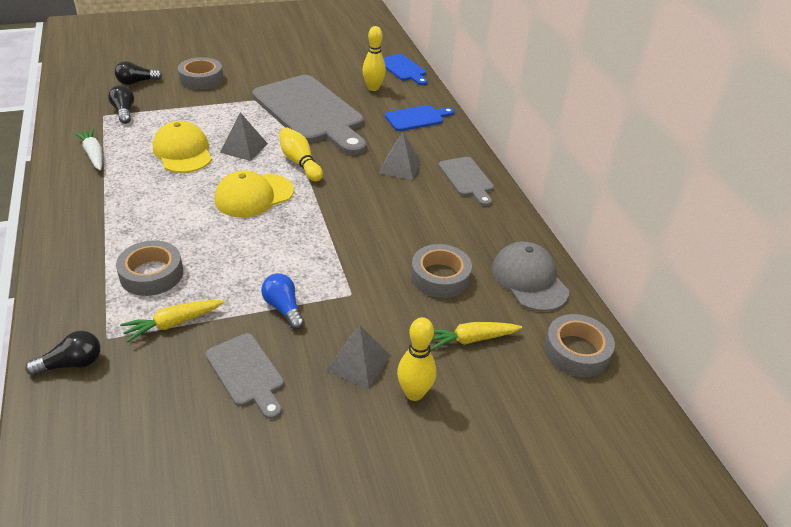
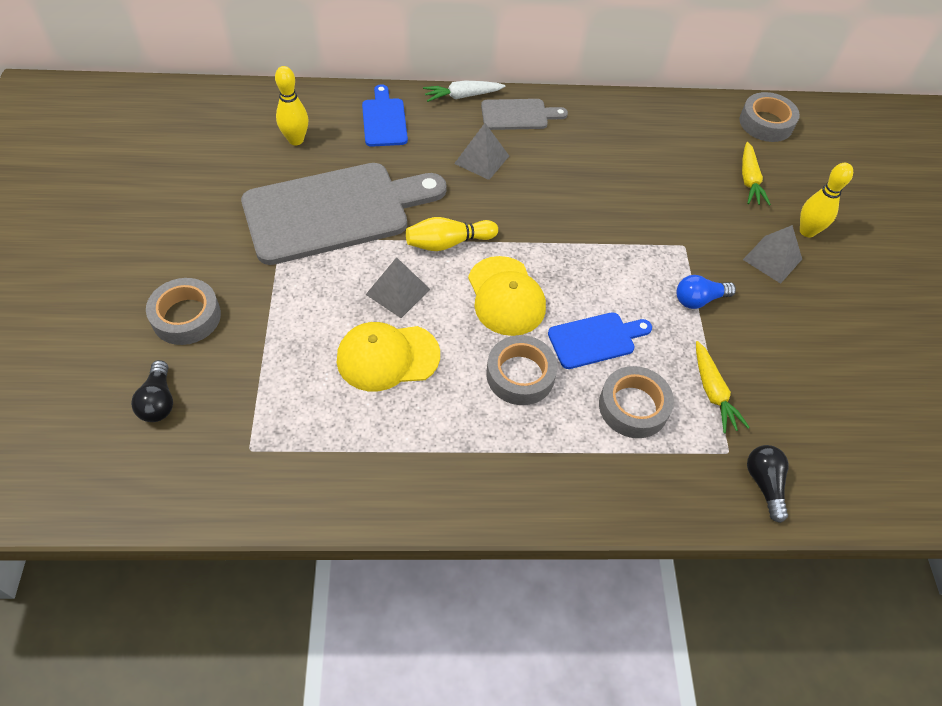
camera: 75 degrees left, 15 degrees up
white carrot [74,128,103,170] -> white carrot moved to [423,81,505,102]
black light bulb [108,85,134,124] -> none
grey cutting board [205,333,284,419] -> none
blue cutting board [383,54,428,85] -> blue cutting board moved to [548,312,652,369]
grey tape [411,244,472,298] -> grey tape moved to [486,335,558,405]
grey cap [492,241,569,311] -> none

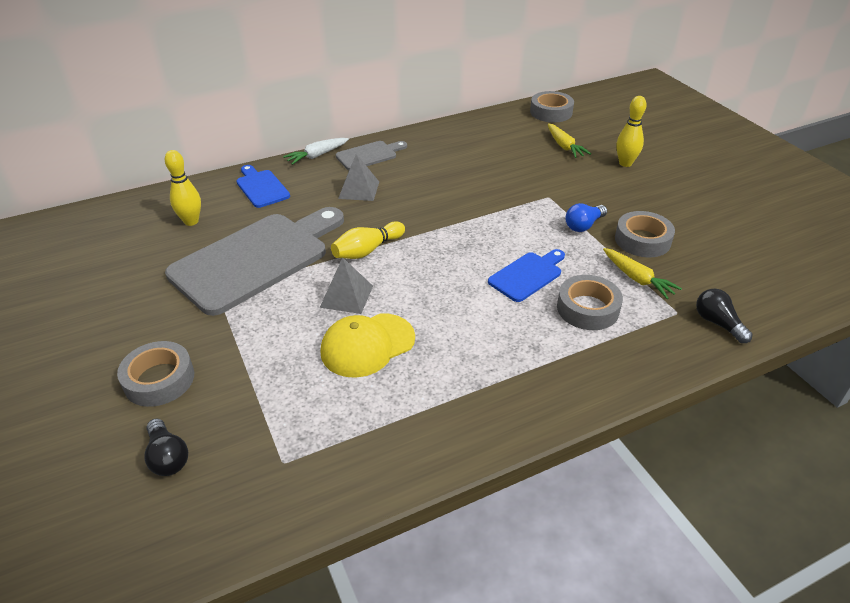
camera: 20 degrees left, 15 degrees down
yellow cap [468,256,546,336] -> none
grey tape [486,335,558,405] -> grey tape moved to [615,211,675,257]
grey pyramid [743,225,802,284] -> none

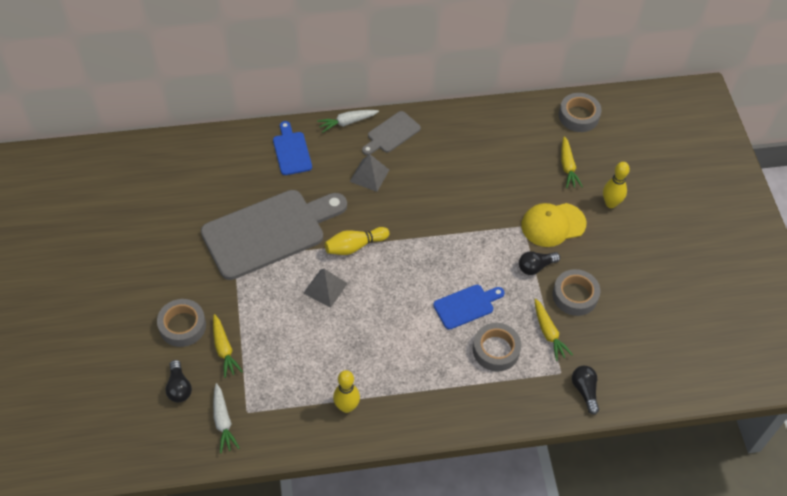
camera: 15 degrees right, 15 degrees up
yellow bowling pin [165,150,201,226] -> yellow bowling pin moved to [333,370,360,413]
yellow cap [321,313,415,378] -> yellow cap moved to [521,203,586,247]
grey cutting board [336,141,407,170] -> grey cutting board turned 150 degrees clockwise [362,111,421,155]
blue light bulb [565,203,607,232] -> black light bulb [519,251,560,275]
none -> yellow carrot [213,314,243,378]
none -> white carrot [213,383,240,453]

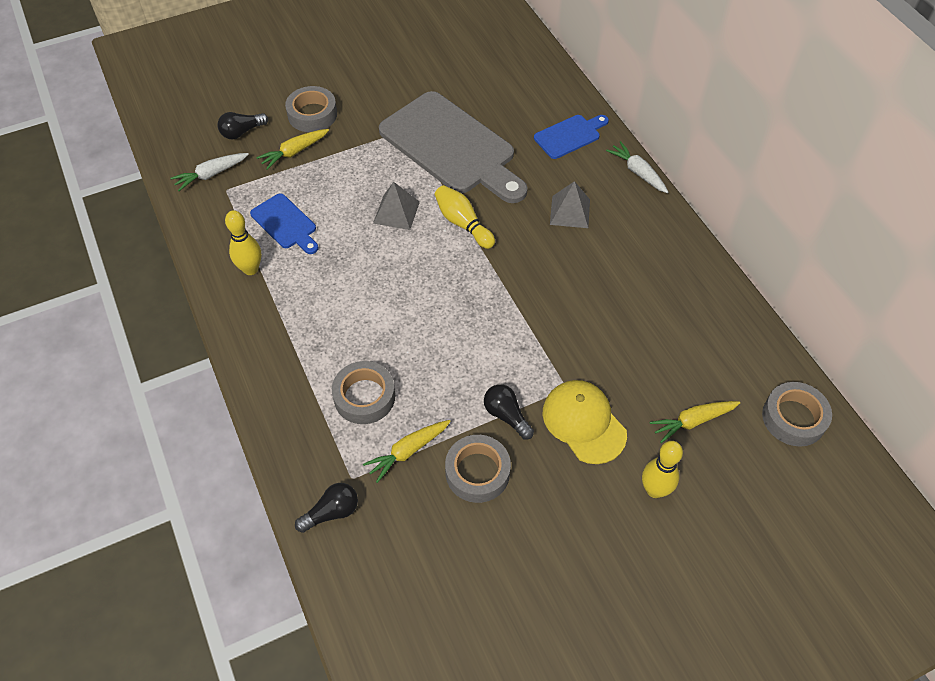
camera: 75 degrees right, 0 degrees up
grey cutting board [362,111,421,155] -> none
blue cutting board [433,285,504,330] -> blue cutting board moved to [250,193,318,254]

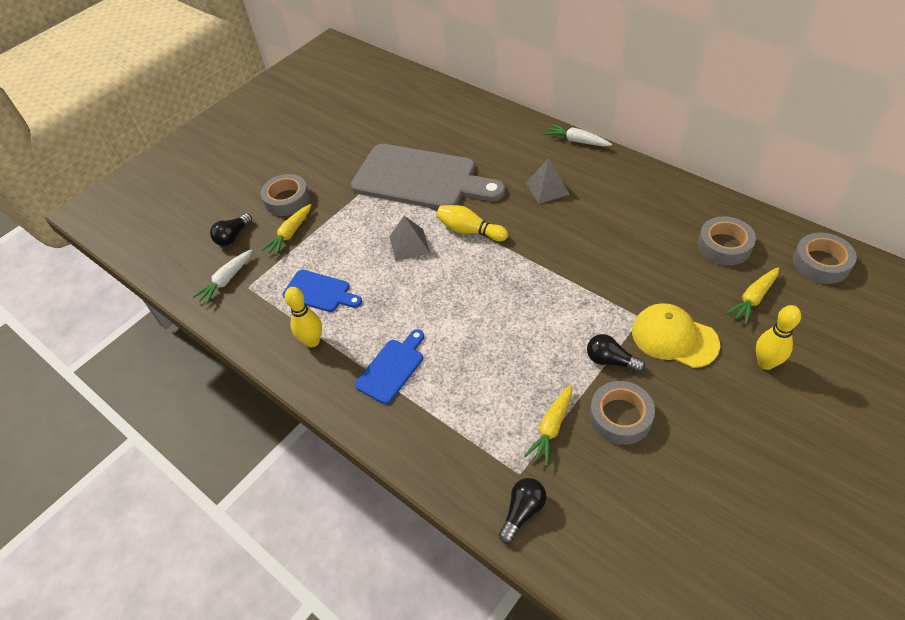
camera: 20 degrees left, 5 degrees down
grey tape [332,361,395,424] -> grey tape moved to [698,216,756,266]
blue cutting board [534,115,609,159] -> blue cutting board moved to [355,329,424,404]

